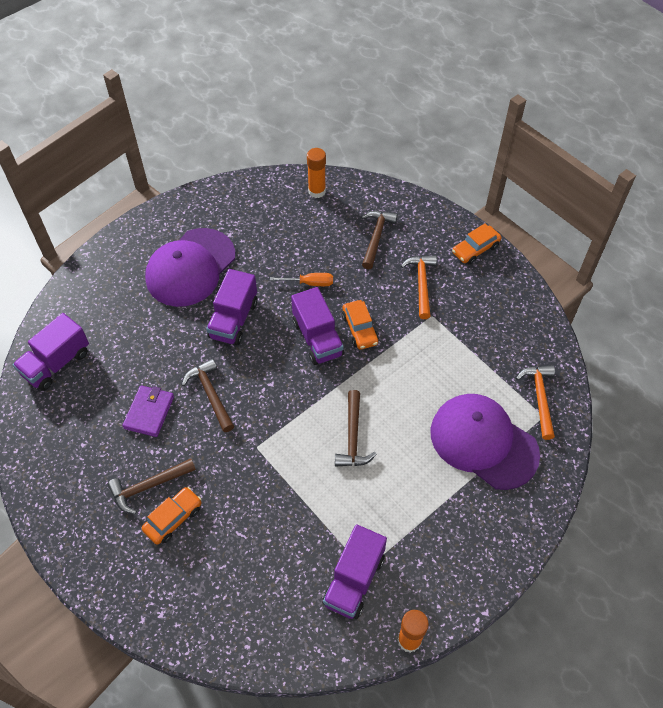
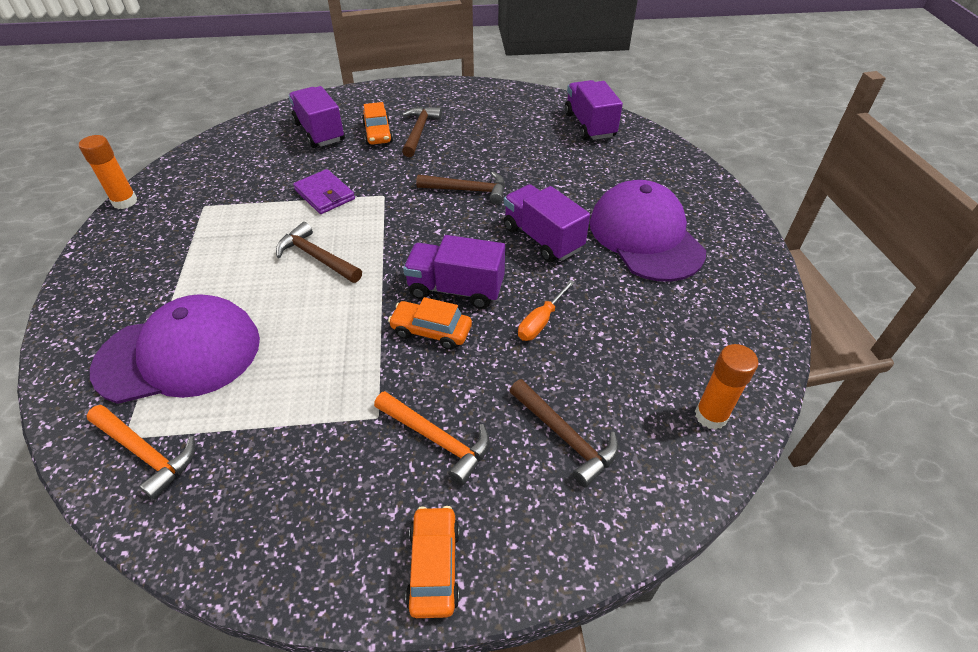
camera: 125 degrees right, 10 degrees down
purple wallet [122,385,174,437] -> purple wallet moved to [293,169,355,214]
purple truck [322,524,387,619] -> purple truck moved to [288,86,345,148]

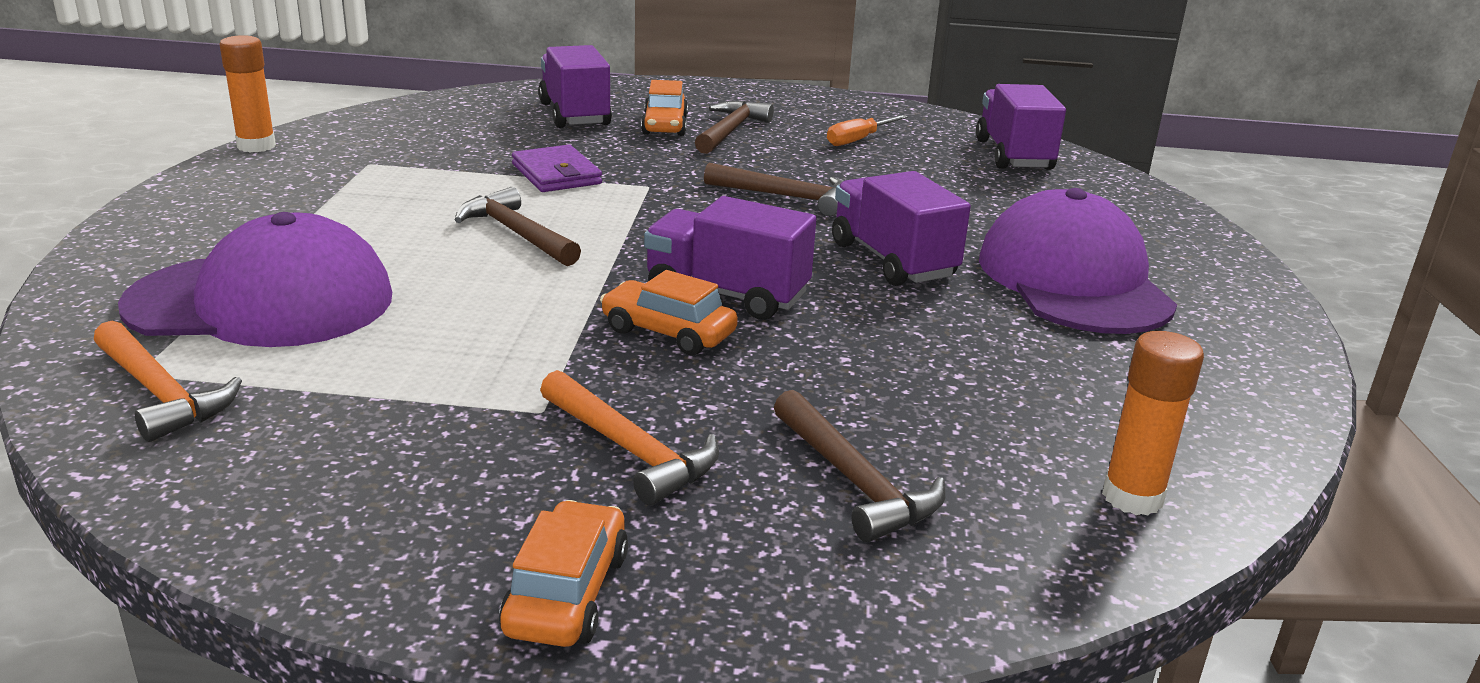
camera: 10 degrees right, 20 degrees down
orange screwdriver [518,280,575,341] -> orange screwdriver moved to [827,115,908,146]

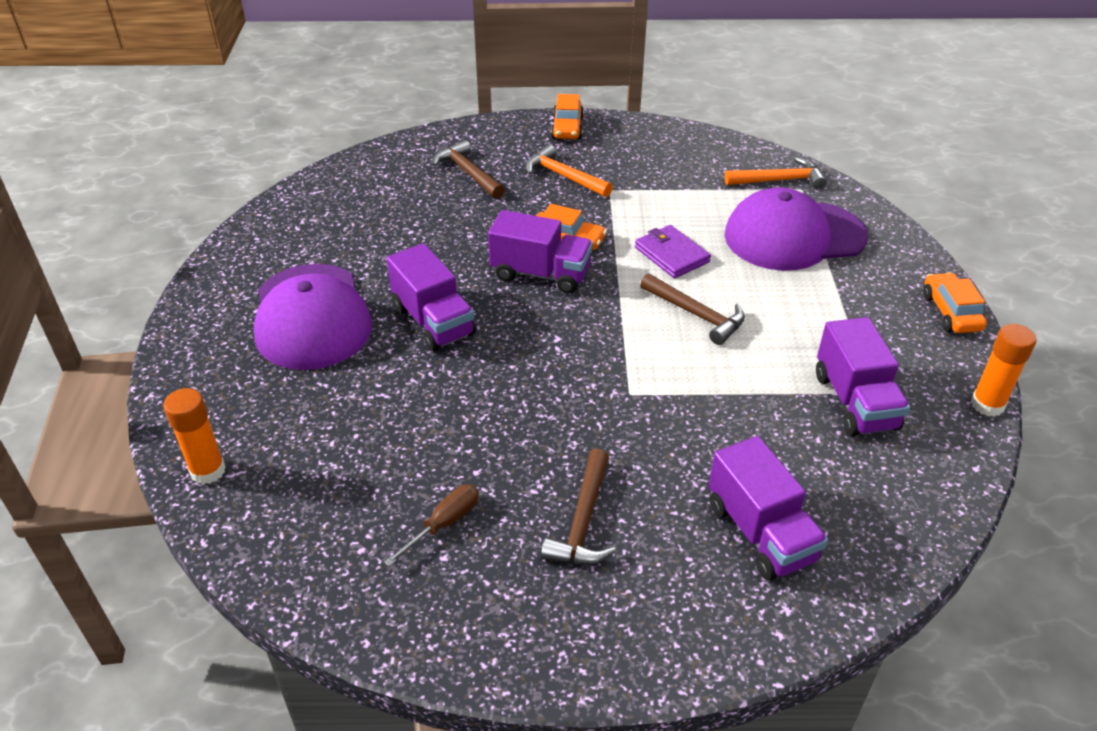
camera: 175 degrees right, 15 degrees up
orange hammer [94,321,242,442] -> orange hammer turned 135 degrees clockwise [725,157,827,189]
purple wallet [512,145,602,192] -> purple wallet moved to [635,225,711,278]
orange car [641,80,688,136] -> orange car moved to [923,273,987,333]
brown hammer [704,163,843,216] -> none
orange screwdriver [827,115,908,146] -> brown screwdriver [384,484,479,566]
purple truck [976,84,1066,170] -> purple truck moved to [816,317,910,437]
orange glue stick [1102,331,1204,515] -> orange glue stick moved to [163,388,226,484]

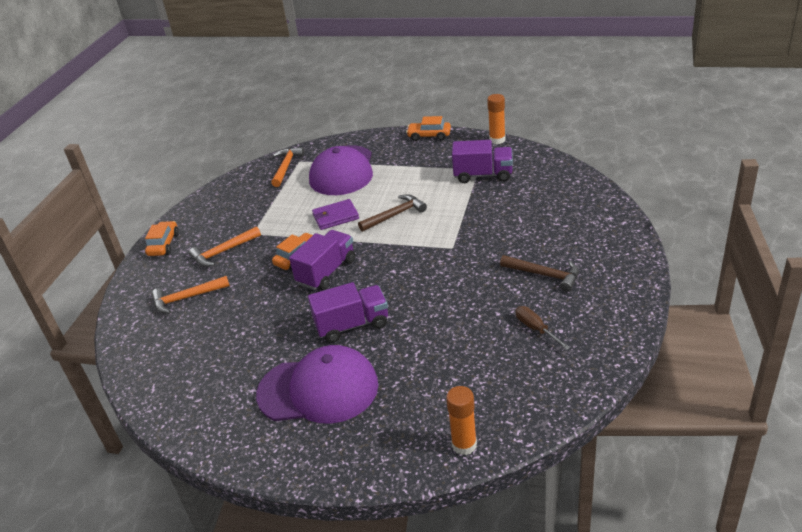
camera: 70 degrees left, 5 degrees down
brown hammer [432,140,505,199] -> orange hammer [152,276,230,314]
orange car [551,94,584,139] -> orange car turned 105 degrees counterclockwise [145,221,179,256]
purple truck [709,436,828,581] -> none

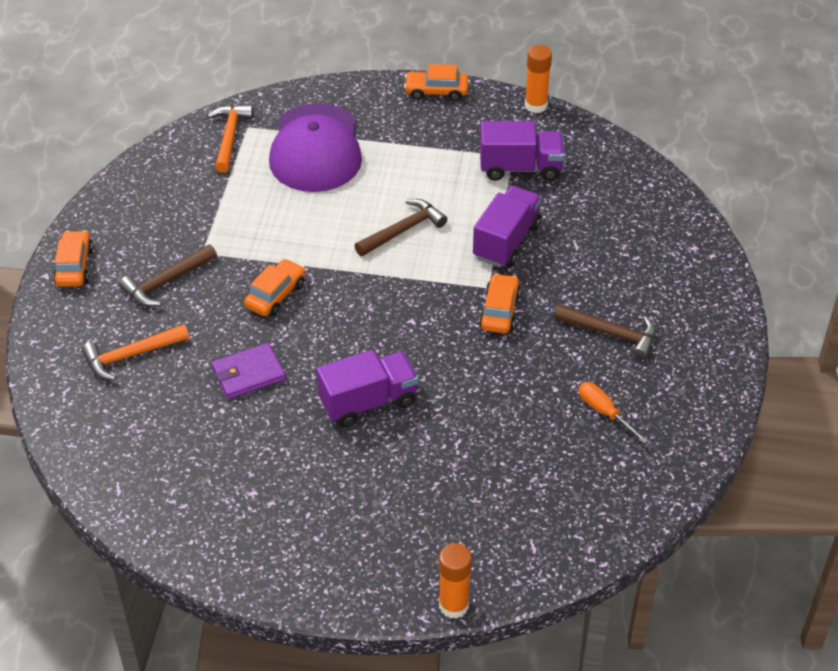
camera: 10 degrees left, 10 degrees up
orange hammer [189,226,261,267] -> brown hammer [119,244,217,307]
purple cap [256,345,378,424] -> none
purple truck [289,230,355,290] -> purple truck moved to [473,186,542,267]
purple wallet [312,199,359,230] -> purple wallet moved to [212,343,286,399]
orange glue stick [446,386,477,455] -> orange glue stick moved to [439,543,472,619]
brown screwdriver [515,306,570,350] -> orange screwdriver [579,382,648,443]
none -> orange car [479,273,521,333]

